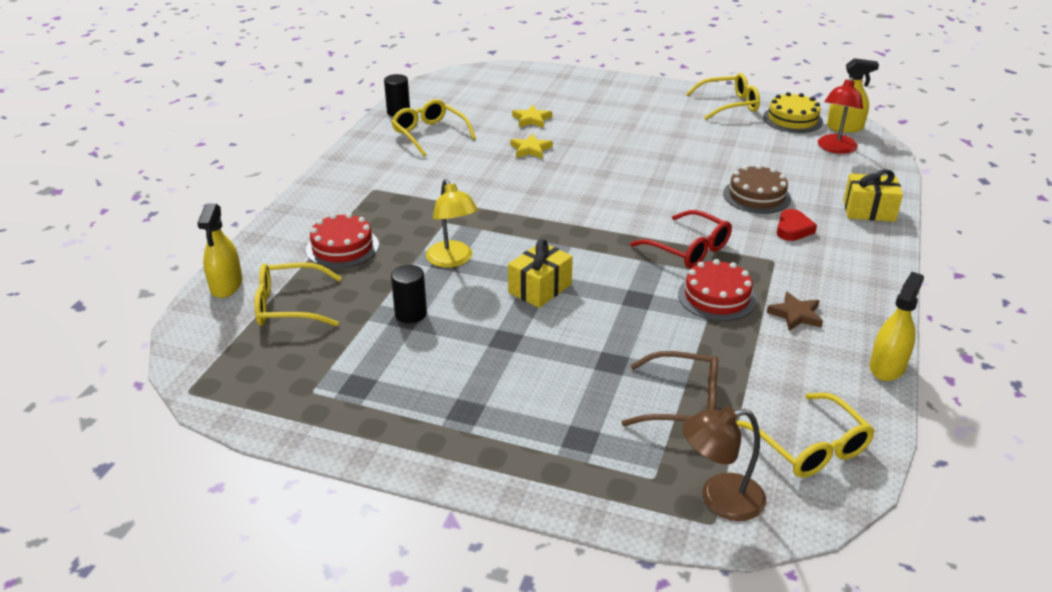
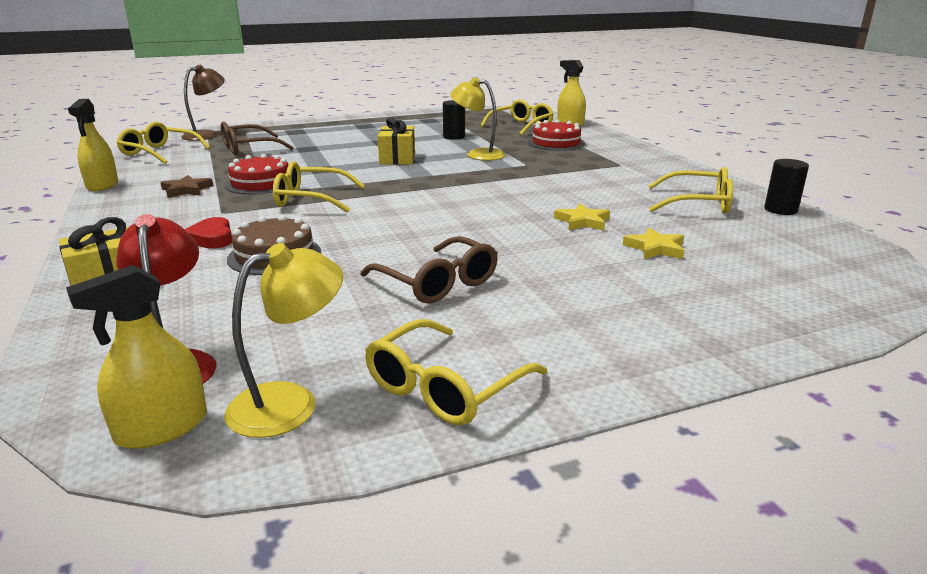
camera: 140 degrees right, 10 degrees down
red glasses [630,210,732,268] -> yellow glasses [273,161,365,213]
yellow cake [763,92,823,133] -> yellow lamp [224,243,343,438]
none -> brown glasses [360,236,498,303]

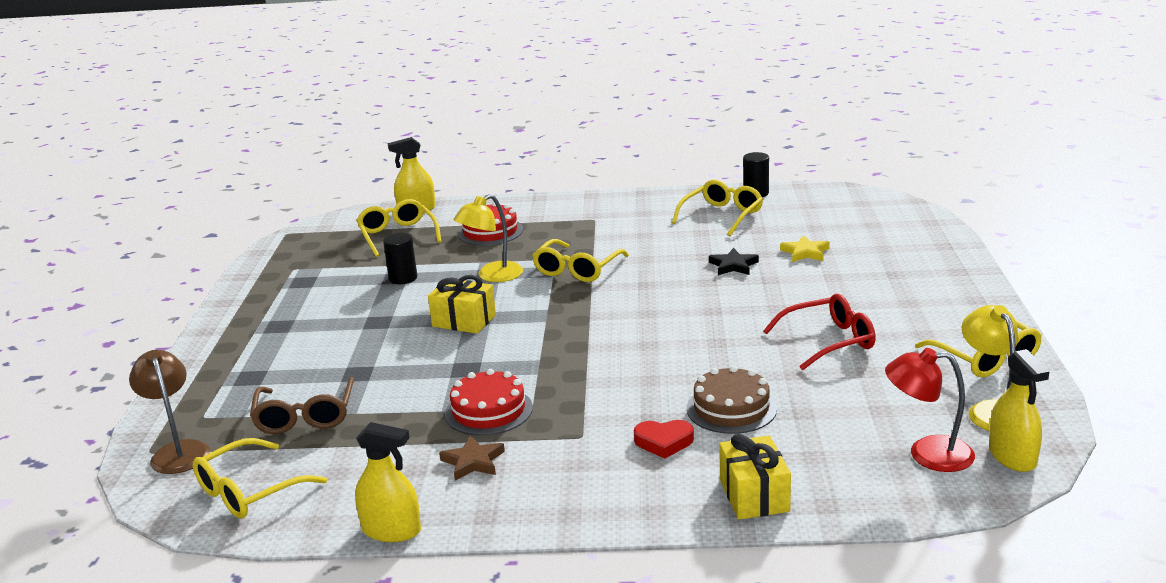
camera: 65 degrees left, 0 degrees up
yellow glasses [273,161,365,213] -> yellow glasses moved to [532,239,629,282]
brown glasses [360,236,498,303] -> red glasses [763,294,876,370]
yellow star [554,204,610,231] -> black star [709,248,759,275]

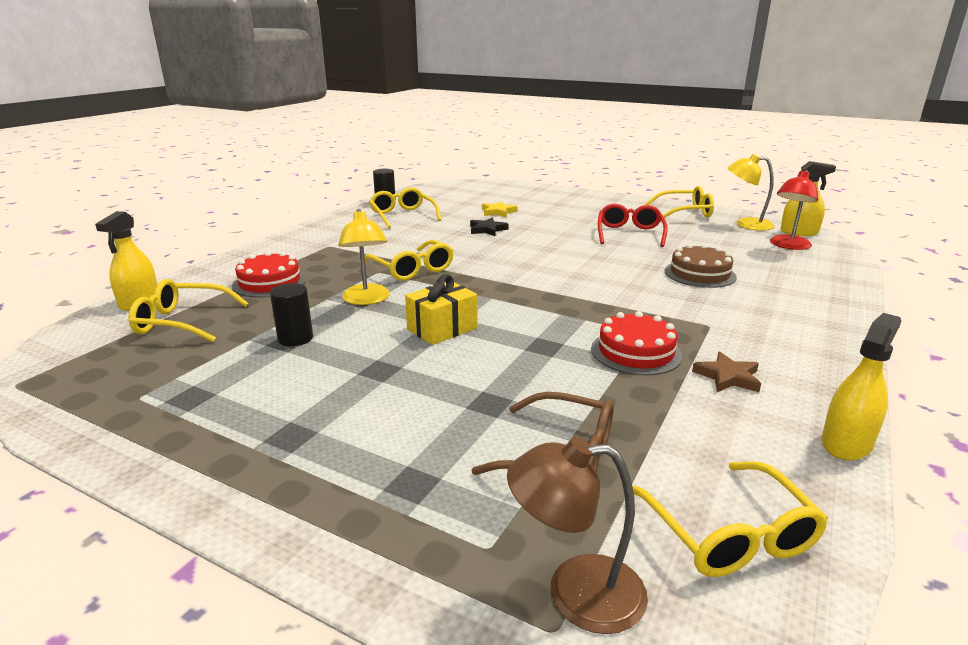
camera: 65 degrees left, 0 degrees up
red heart [634,420,694,459] -> none
yellow gift [719,434,791,520] -> none

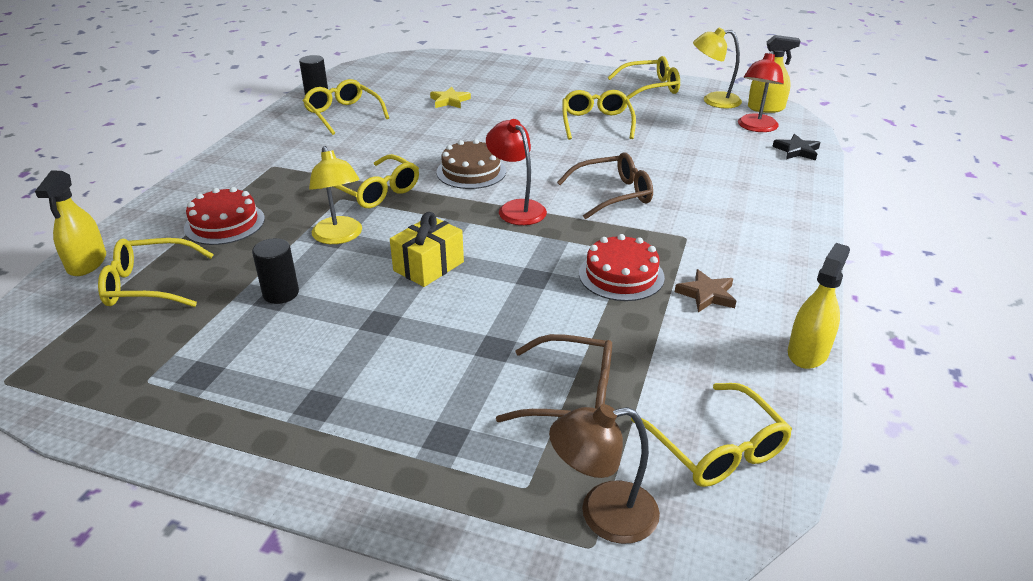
camera: 10 degrees left, 10 degrees up
black star [470,218,508,236] -> black star moved to [772,134,820,160]
red glasses [598,204,668,247] -> yellow glasses [563,90,636,140]
brown cake [664,244,737,288] -> brown cake moved to [437,139,506,189]
none -> red lamp [486,119,547,225]
none -> brown glasses [557,152,653,220]

